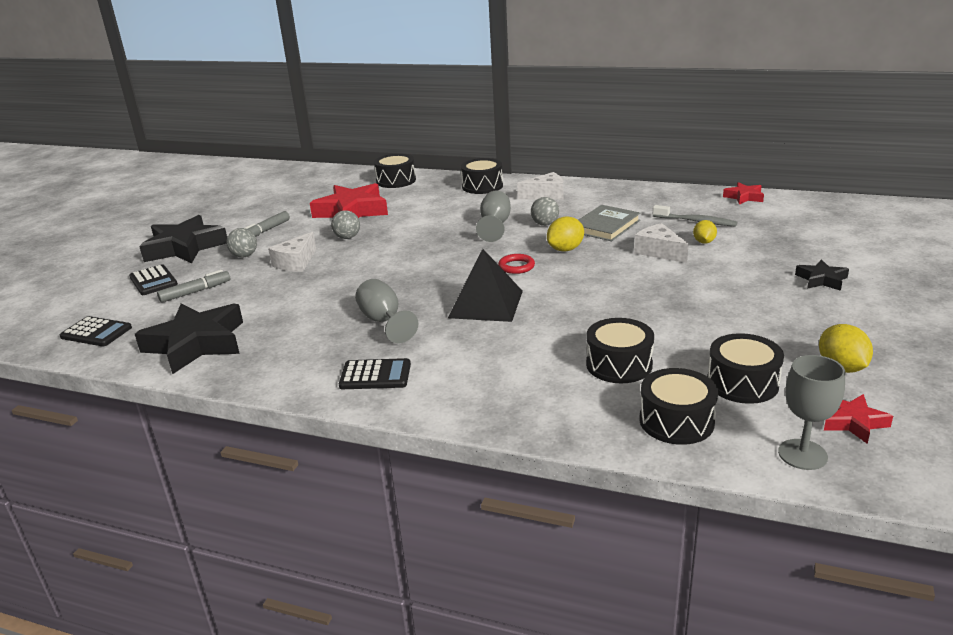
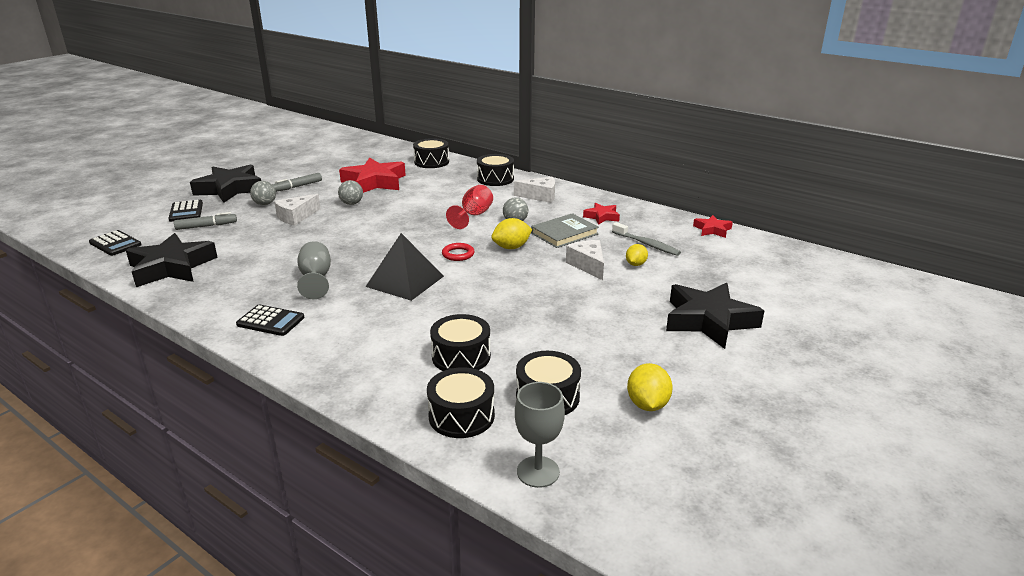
camera: 15 degrees right, 0 degrees up
grey goblet [476,191,511,242] -> red goblet [446,185,493,229]
black star [795,259,849,291] -> black star [666,283,764,349], size x2.00
red star [824,394,893,444] -> red star moved to [583,203,620,225]

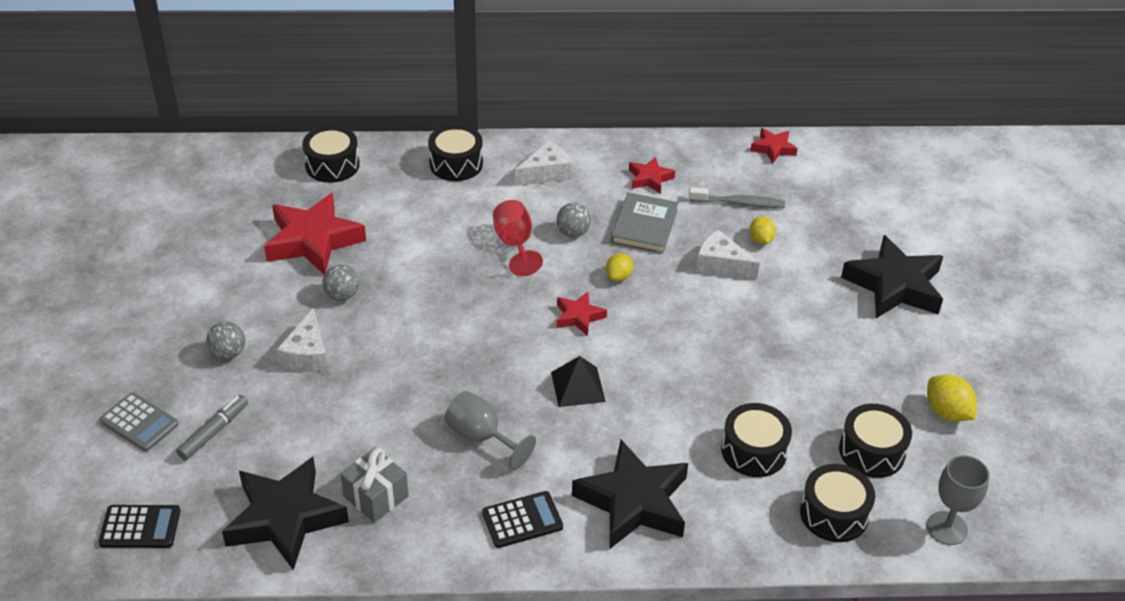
camera: 40 degrees left, 15 degrees up
black calculator [168,200,203,222] -> grey calculator [100,393,179,452]
black star [190,164,261,203] -> black star moved to [572,440,688,549]
grey marker [272,173,322,192] -> none
black pyramid [366,233,444,301] -> black pyramid [551,356,606,407], size x0.66
red ring [442,243,475,261] -> red star [557,292,607,336]
yellow lemon [491,218,532,249] -> yellow lemon [606,253,633,282], size x0.67
none -> grey gift [340,448,409,523]

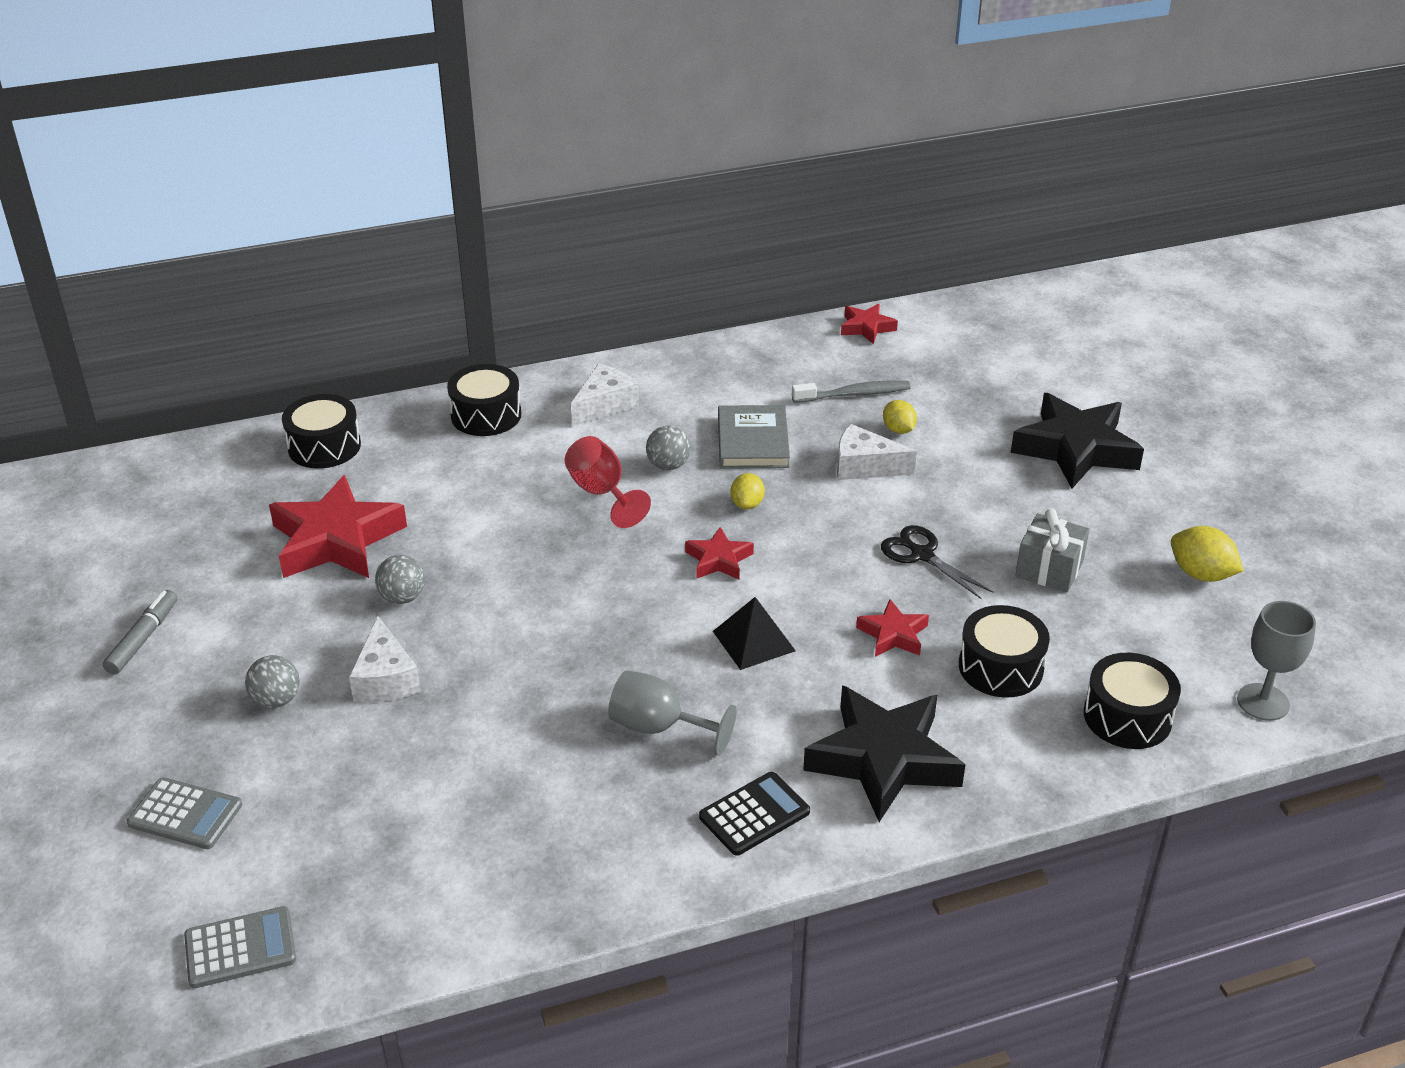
camera: 15 degrees left, 5 degrees down
black calculator [98,505,180,548] -> grey calculator [184,906,296,988]
grey marker [176,395,248,460] -> grey marker moved to [103,590,177,675]
black star [222,457,349,571] -> none
grey gift [340,448,409,523] -> grey gift moved to [1015,508,1090,593]
red star [629,156,675,194] -> red star moved to [856,599,929,657]
black drum [839,404,912,478] -> none
none -> black scissors [881,525,993,599]

